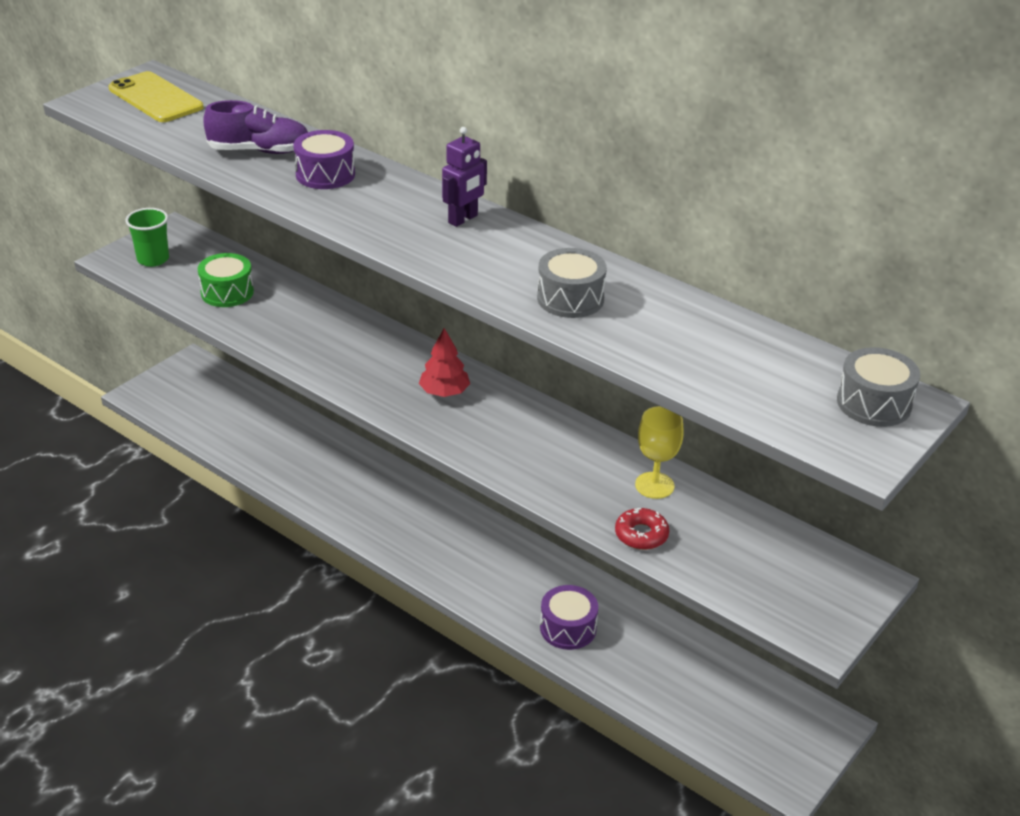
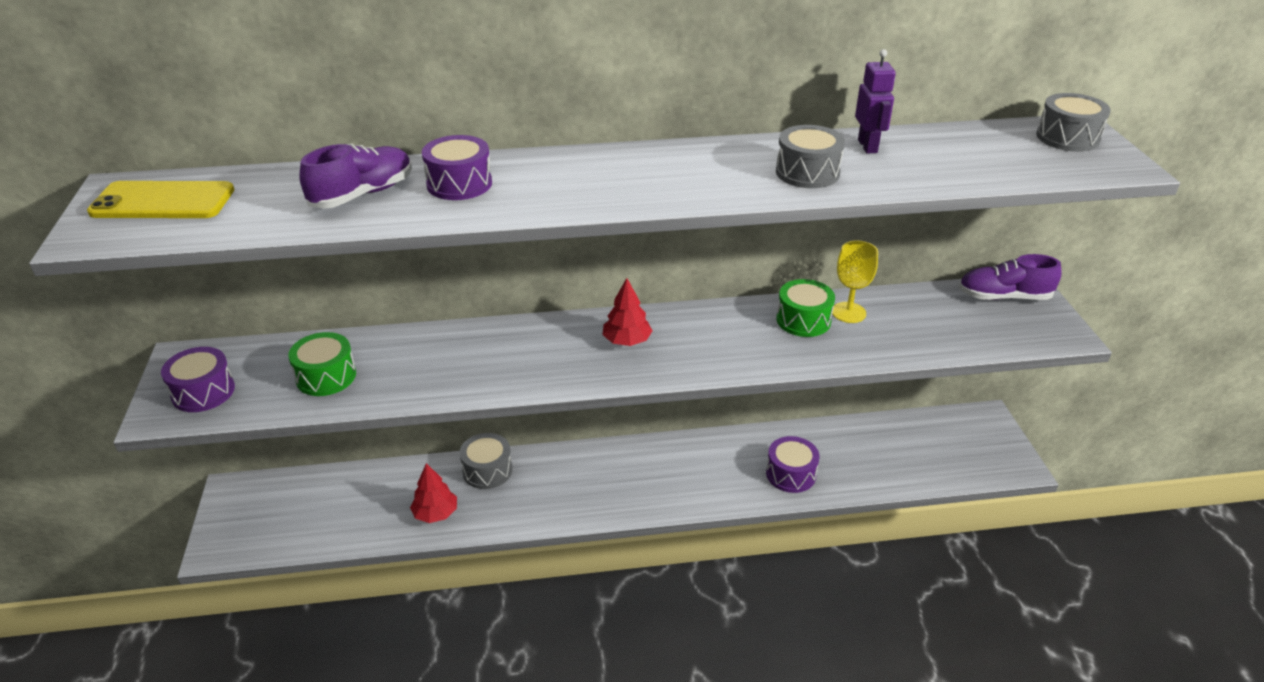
camera: 45 degrees left, 0 degrees up
green cup [125,208,169,267] -> purple drum [161,347,235,412]
purple robot [442,127,487,227] -> purple robot moved to [855,49,896,153]
red donut [615,508,669,550] -> none
none -> red tree [410,463,457,523]
none -> grey drum [460,433,512,489]
none -> green drum [777,279,835,337]
none -> purple shoe [959,254,1062,300]

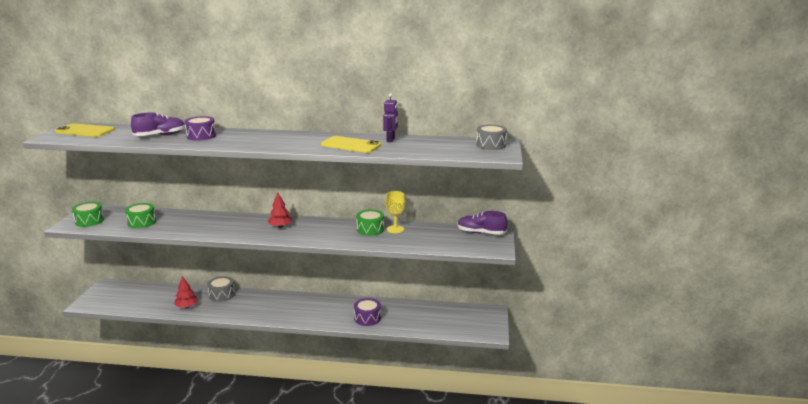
camera: 15 degrees right, 15 degrees down
purple drum [161,347,235,412] -> green drum [72,202,104,227]
grey drum [776,125,845,188] -> yellow phone [321,136,381,153]

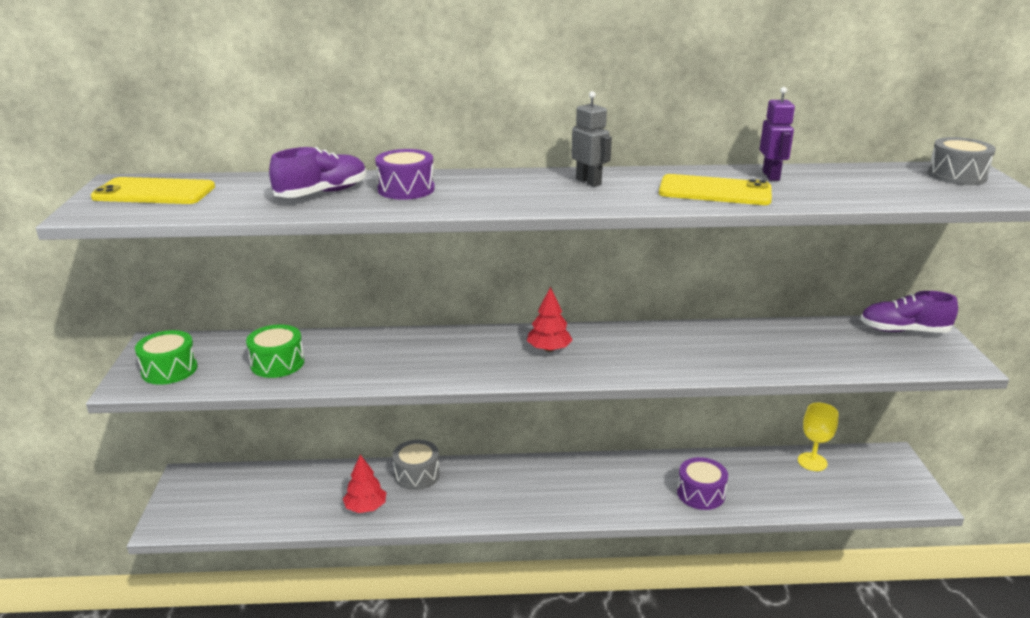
camera: 10 degrees left, 5 degrees up
green drum [356,209,384,236] -> none
yellow goblet [386,191,405,233] -> yellow goblet moved to [798,403,839,471]
none -> grey robot [571,91,612,187]

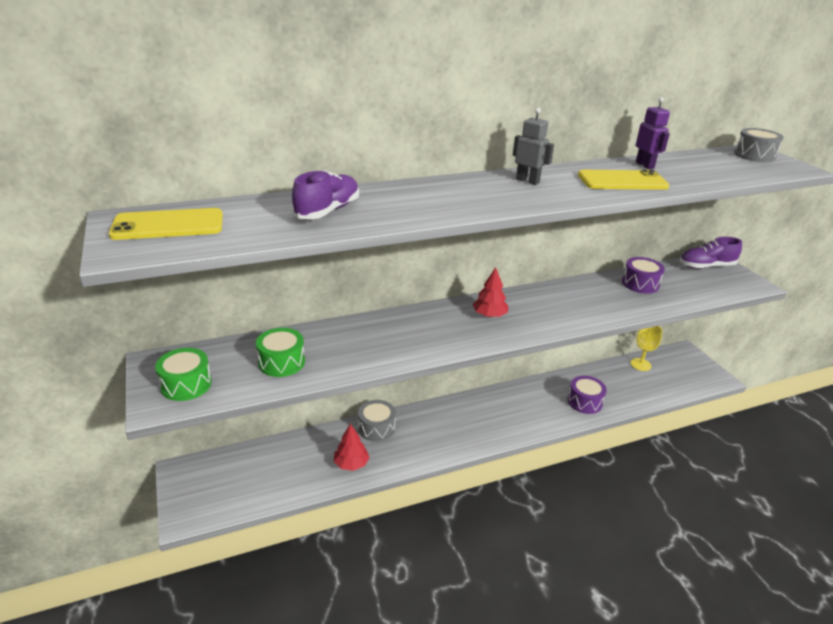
camera: 20 degrees left, 5 degrees up
purple drum [375,149,435,200] -> purple drum moved to [622,257,665,294]

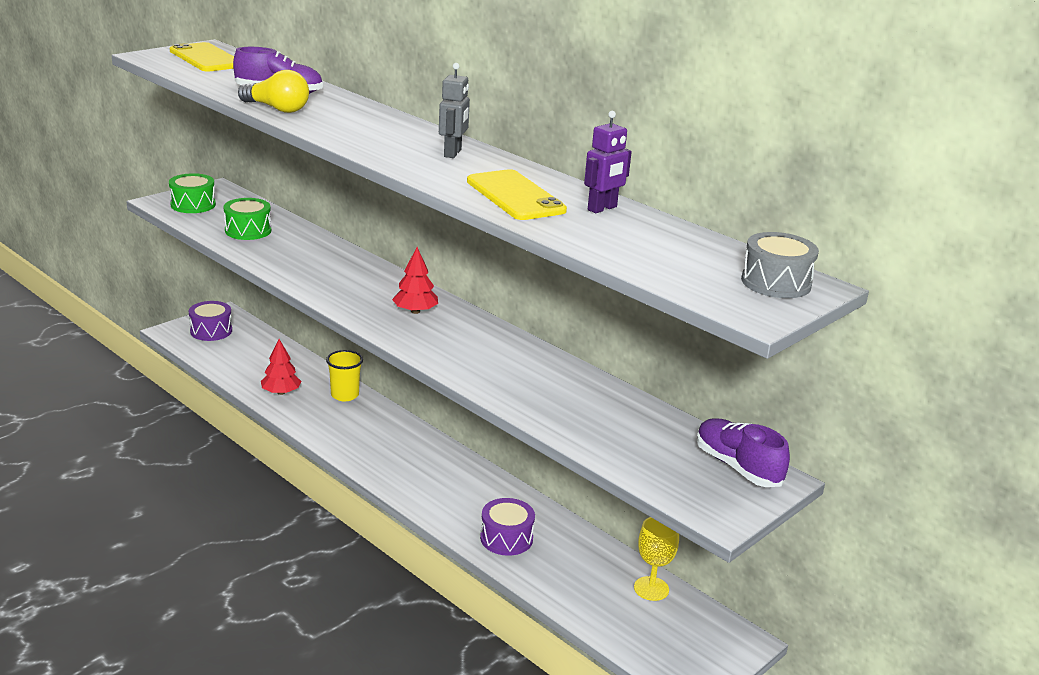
camera: 65 degrees right, 5 degrees down
grey drum [358,400,396,442] -> yellow cup [326,350,363,401]
purple drum [622,257,665,294] -> purple drum moved to [189,301,232,341]
none -> yellow light bulb [238,70,309,113]

